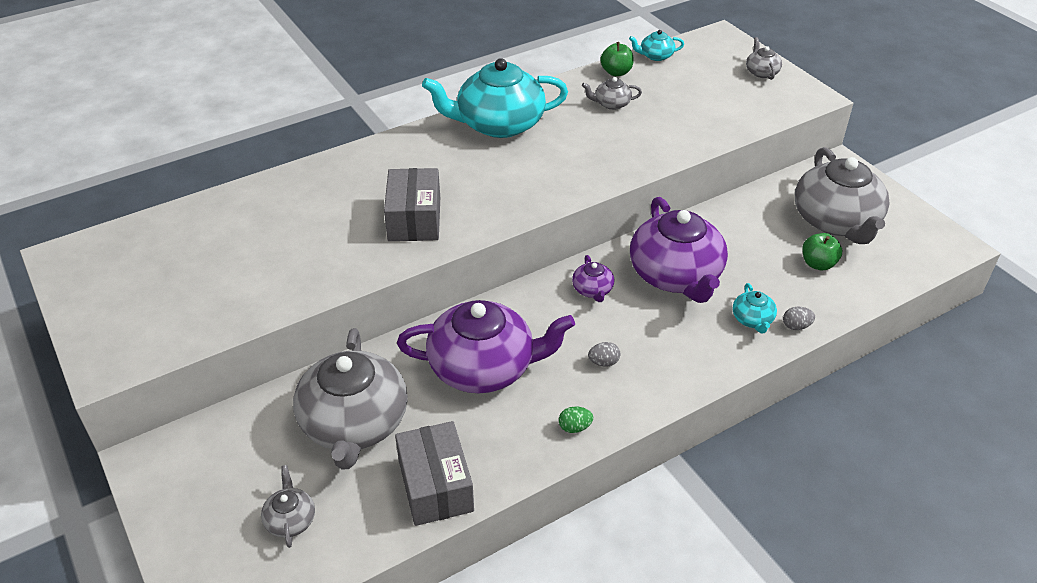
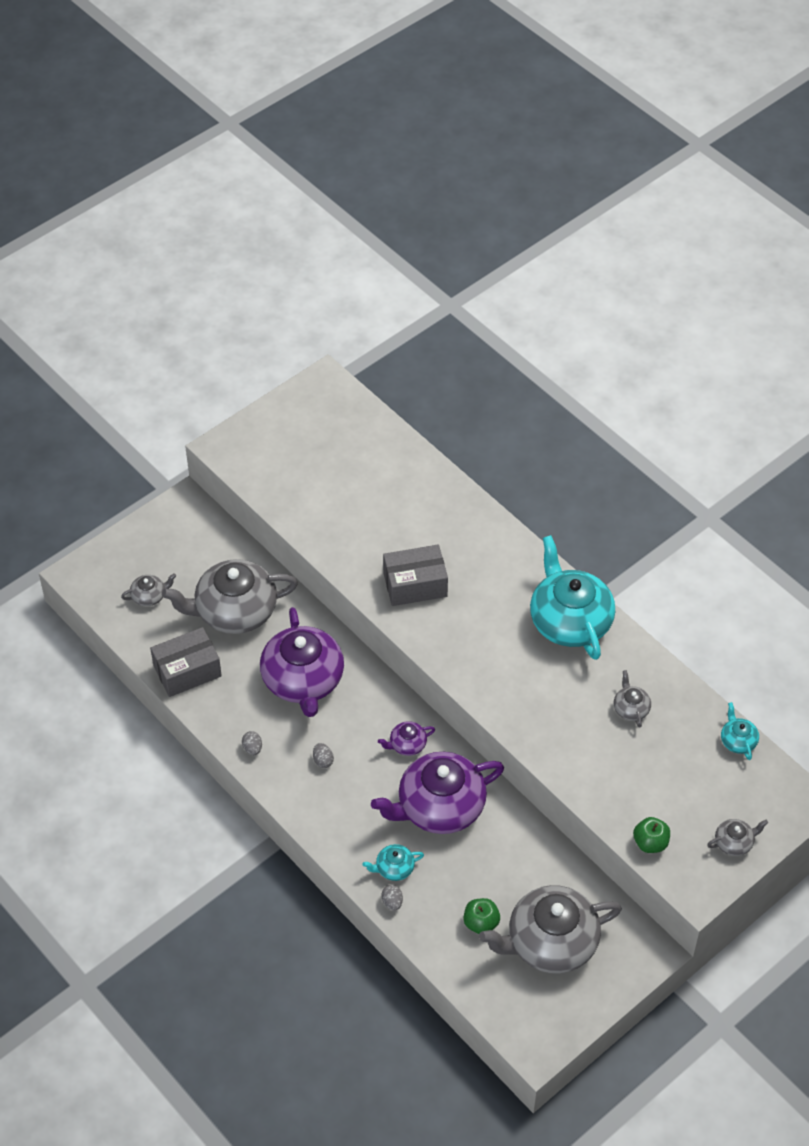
camera: 80 degrees right, 10 degrees up
green egg [559,407,593,433] -> grey egg [242,731,262,755]
green apple [600,42,634,76] -> green apple moved to [633,817,670,853]

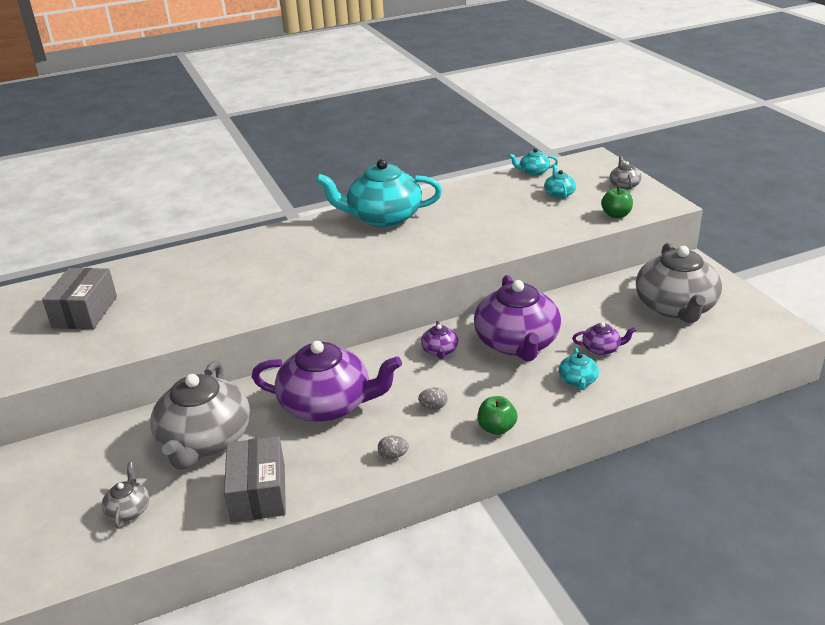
camera: 70 degrees left, 20 degrees down
grey egg [382,885,403,911] -> none
grey box [383,545,448,606] -> grey box moved to [42,268,117,329]
green apple [463,898,500,934] -> green apple moved to [478,396,517,435]
grey teapot [614,670,651,728] -> none
none -> turquoise teapot [544,164,576,198]
none -> purple teapot [572,322,636,355]

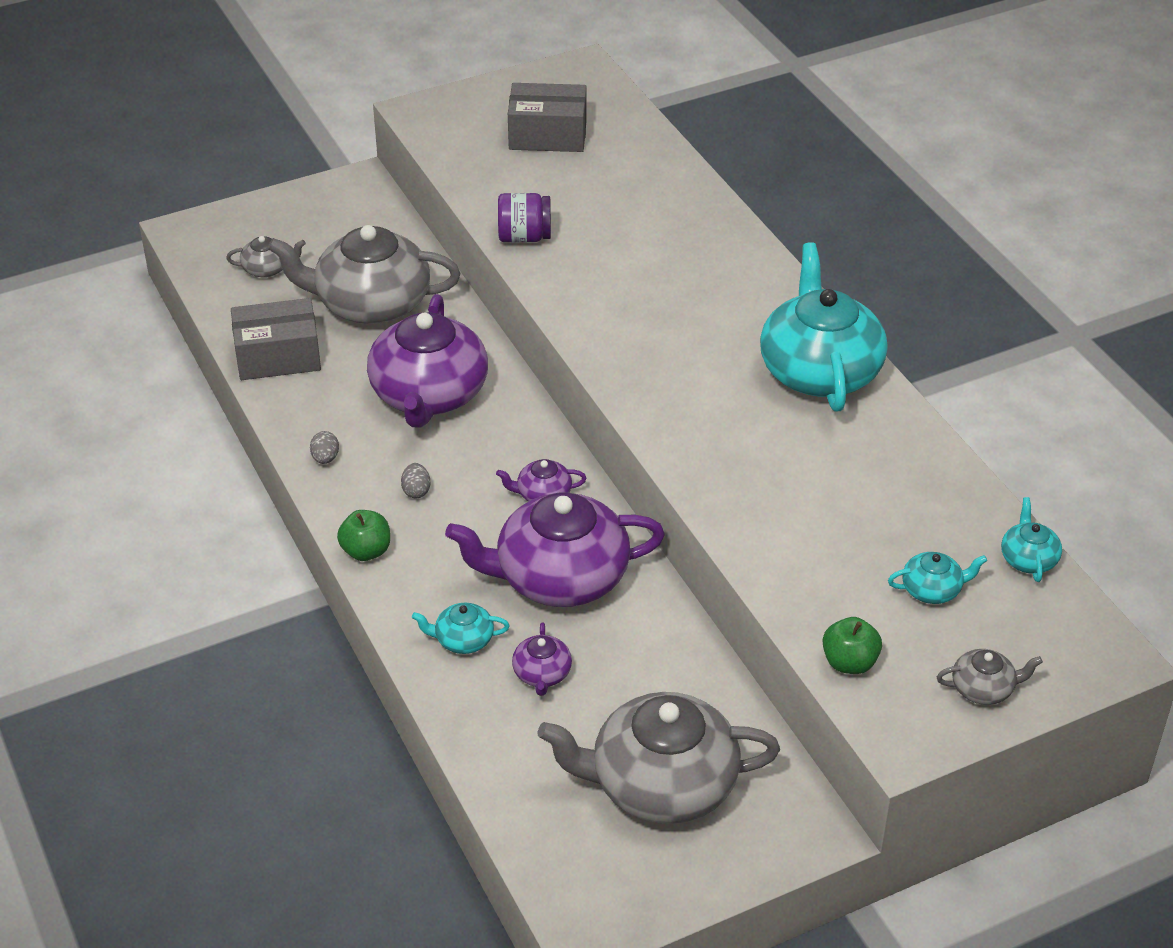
camera: 85 degrees right, 10 degrees up
none -> purple jar [498,193,551,243]

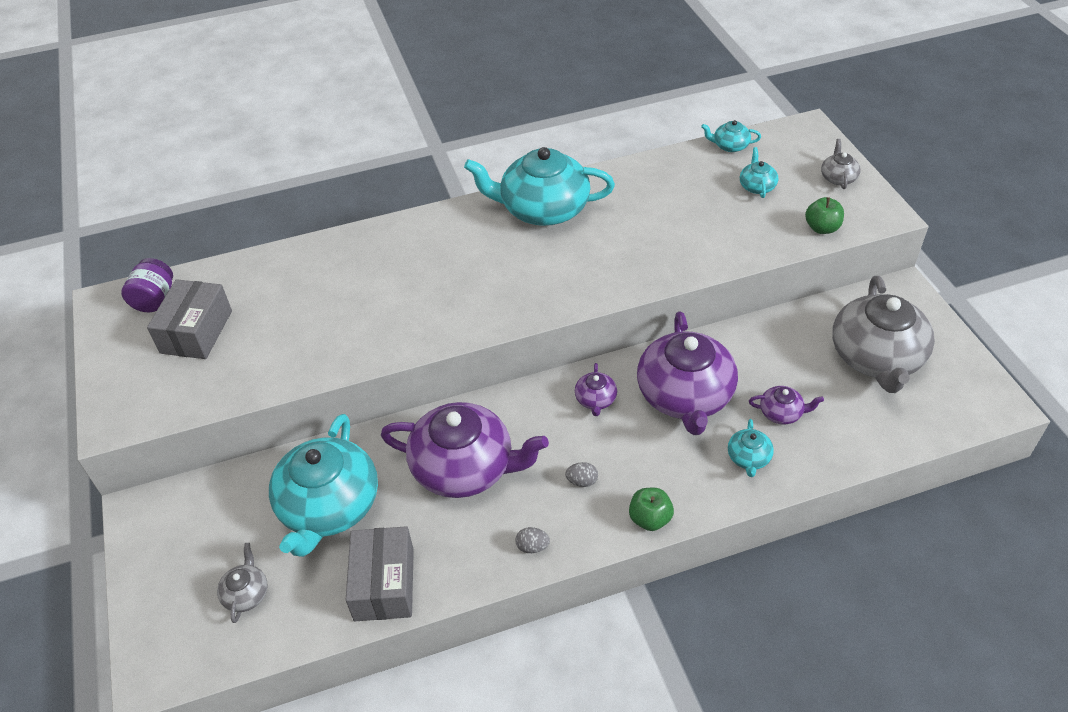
camera: 80 degrees left, 5 degrees up
grey teapot [268,225,460,324] -> turquoise teapot [269,414,378,557]
purple jar [498,193,551,243] -> purple jar moved to [121,258,173,312]

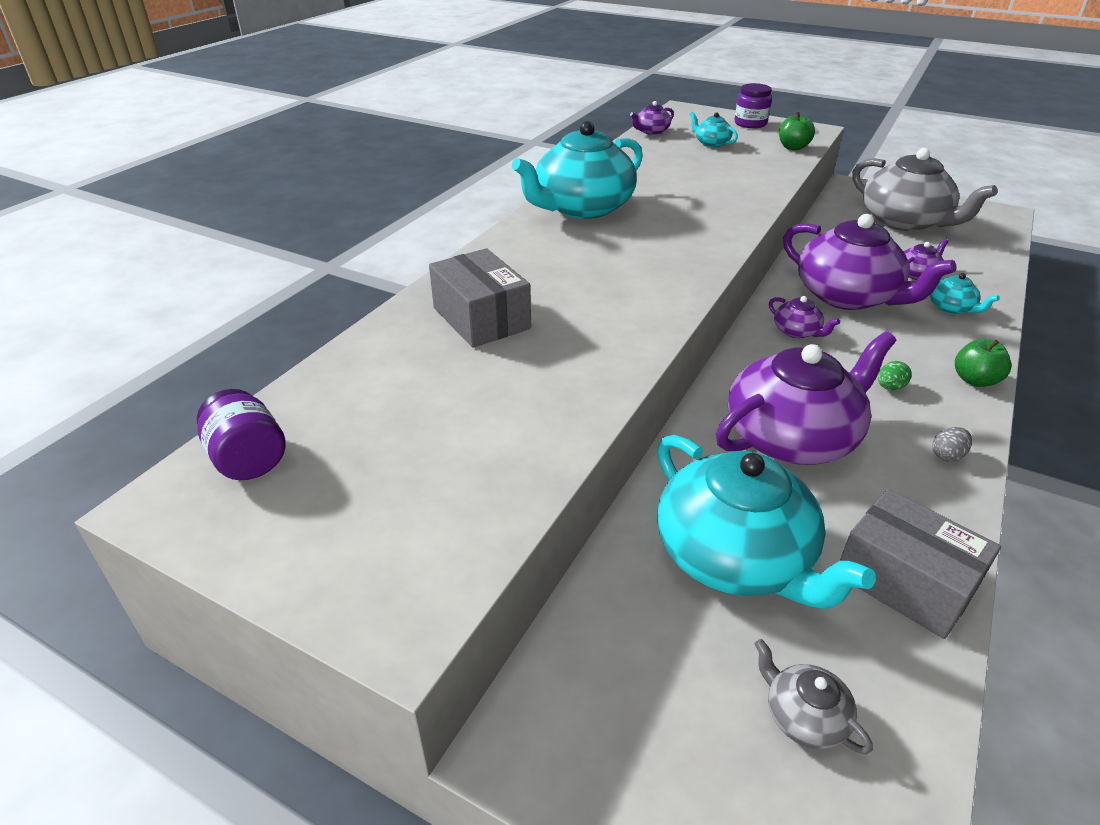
camera: 45 degrees left, 10 degrees down
grey box [147,279,232,359] -> grey box moved to [429,248,531,348]
grey egg [565,462,598,487] -> green egg [878,361,912,390]
turquoise teapot [701,120,761,152] -> purple teapot [630,101,674,135]
grey teapot [821,139,861,189] -> purple jar [734,83,772,128]

